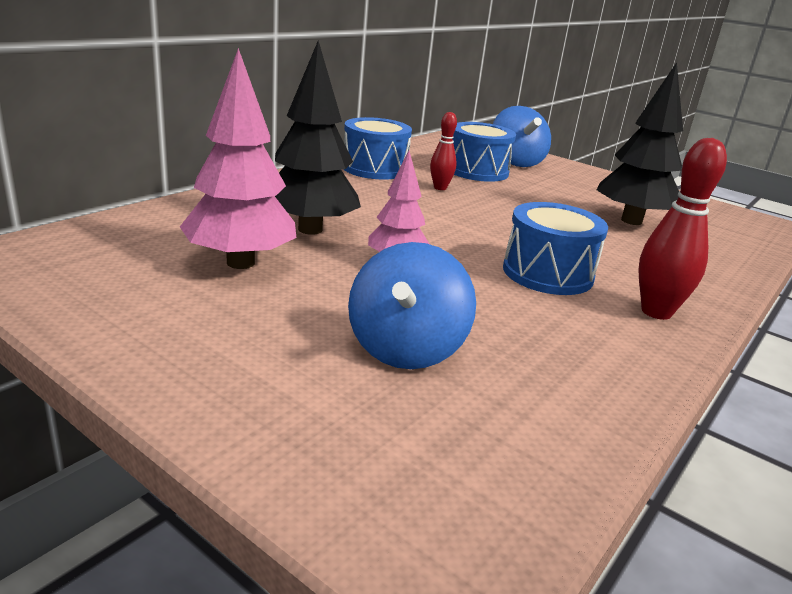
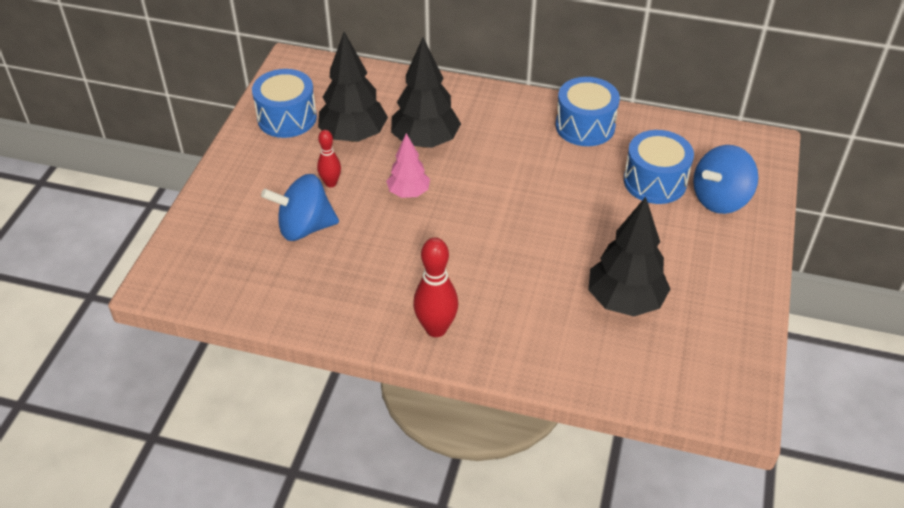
camera: 70 degrees right, 20 degrees up
pink tree [180,48,296,269] -> black tree [318,32,388,142]
red bowling pin [430,112,457,190] -> red bowling pin moved to [317,130,341,187]
blue drum [503,202,608,295] -> blue drum moved to [252,69,317,138]

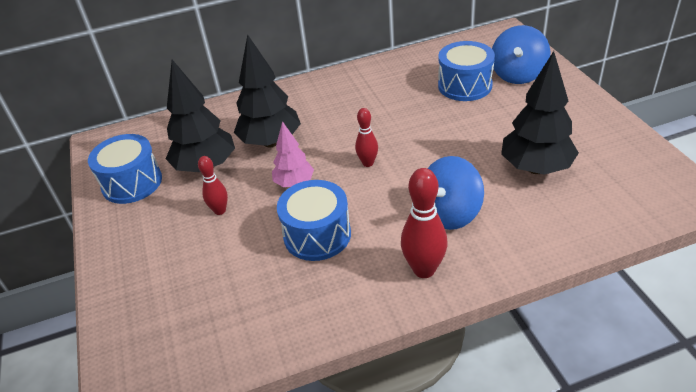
camera: 30 degrees left, 5 degrees down
blue spinning top [261,174,339,241] -> blue spinning top moved to [427,156,484,230]
blue drum [555,77,620,146] -> blue drum moved to [277,180,351,261]
none -> red bowling pin [355,108,378,167]

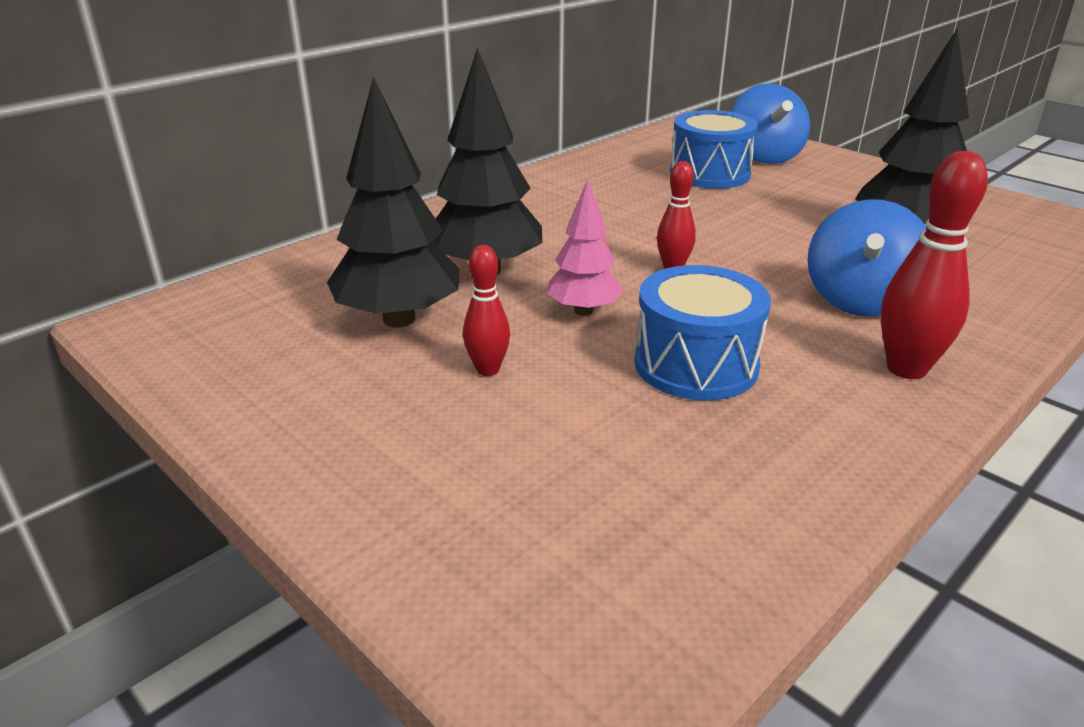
camera: 30 degrees left, 10 degrees down
blue drum [88,134,162,204] -> none

